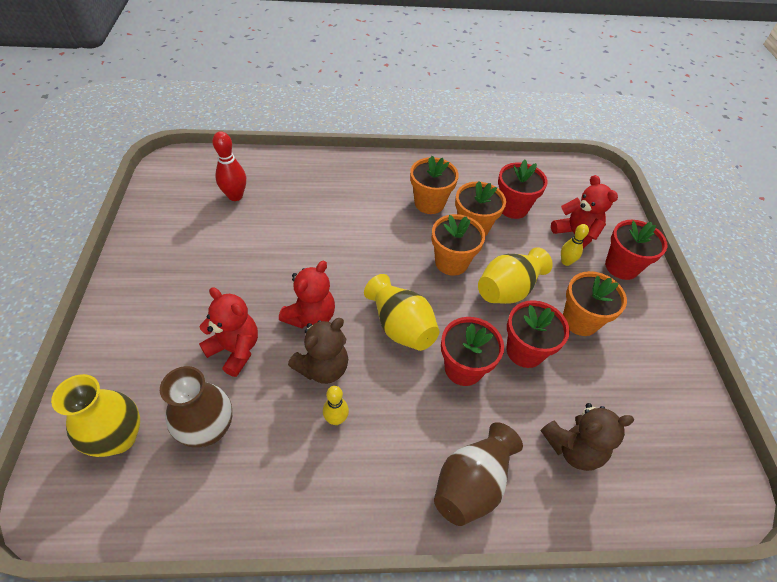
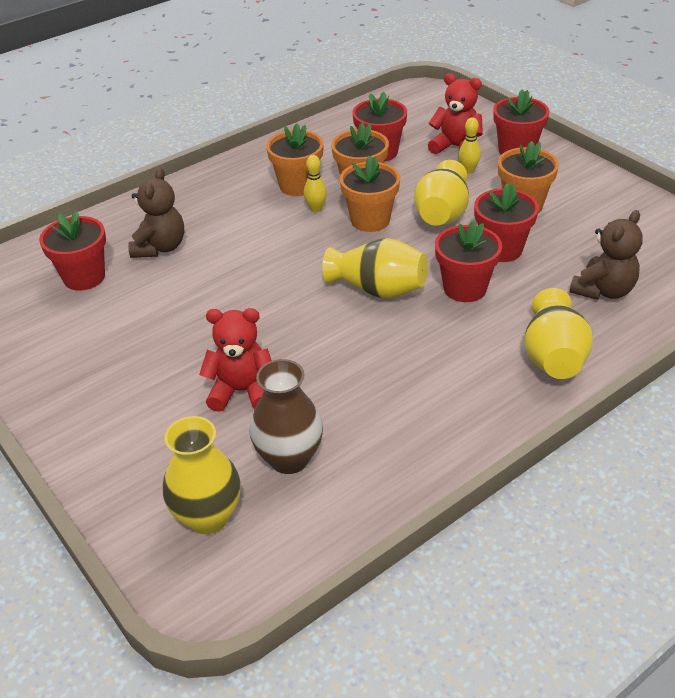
camera: 30 degrees left, 10 degrees down
red bowling pin [212,131,246,201] -> red flower pot [39,210,106,291]
red teddy bear [279,261,335,328] -> none
brown teddy bear [288,318,348,384] -> brown teddy bear moved to [128,168,184,258]
yellow bowling pin [323,386,349,425] -> yellow bowling pin moved to [304,155,327,212]
brown vase [434,422,523,526] -> yellow vase [525,288,593,379]

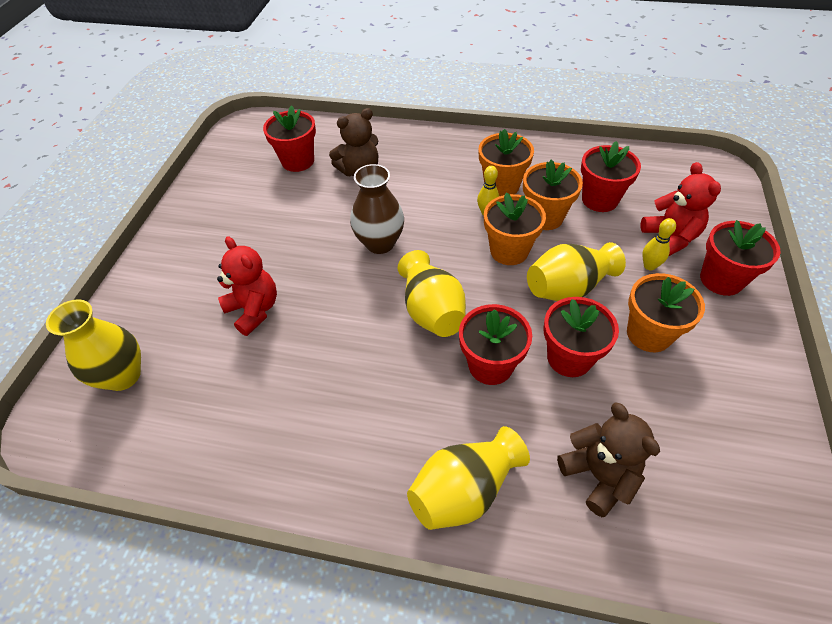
camera: 50 degrees right, 10 degrees up
brown vase [249,359,323,474] -> brown vase moved to [350,164,404,254]
brown teddy bear [570,210,643,300] -> brown teddy bear turned 120 degrees counterclockwise [557,402,660,517]

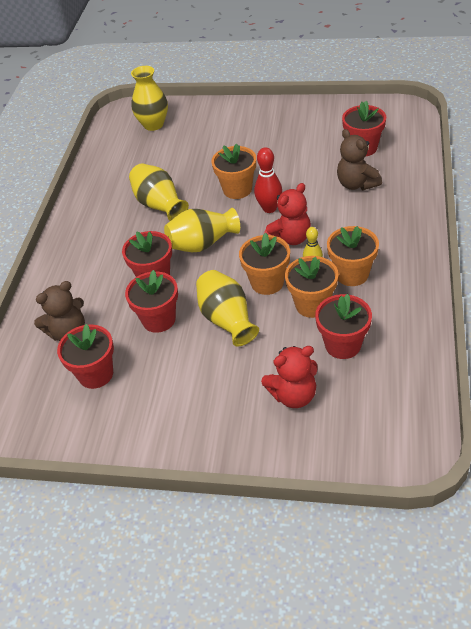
camera: 90 degrees right, 5 degrees down
red teddy bear [217,236,277,336] -> red teddy bear moved to [264,183,311,245]
brown vase [350,164,404,254] -> red bowling pin [254,147,282,213]
yellow vase [407,426,530,530] -> yellow vase moved to [129,163,189,221]
orange flower pot [627,273,705,352] -> orange flower pot moved to [212,144,256,199]
yellow bowling pin [642,218,676,271] -> none
red flower pot [700,220,781,296] -> red flower pot moved to [57,324,114,389]

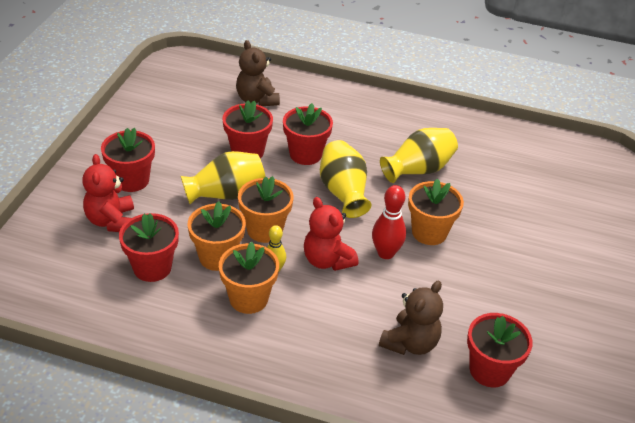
camera: 90 degrees right, 5 degrees down
red flower pot [57,324,114,389] -> red flower pot moved to [101,128,155,192]
yellow vase [131,66,168,131] -> none
brown teddy bear [337,129,382,190] -> brown teddy bear turned 150 degrees clockwise [379,281,443,355]

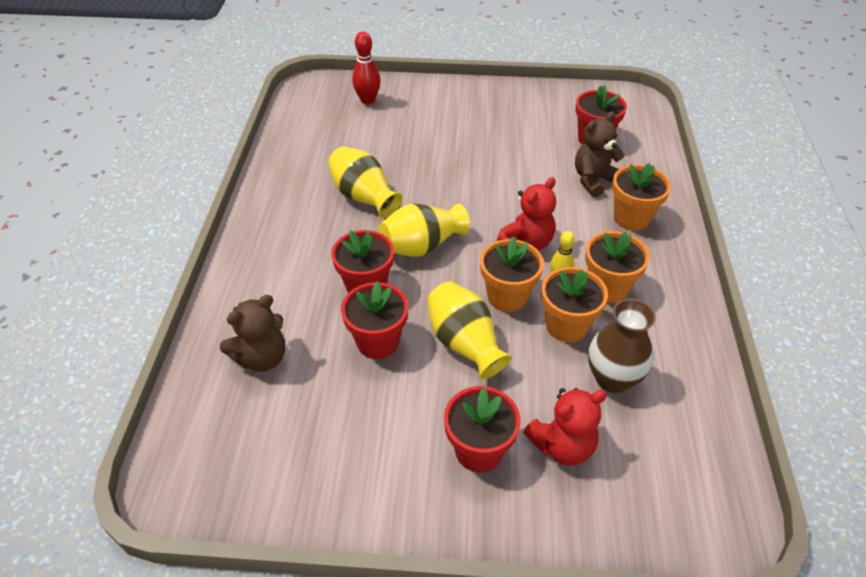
camera: 100 degrees left, 5 degrees up
red flower pot [119,213,179,282] -> brown vase [588,298,656,393]
red bowling pin [372,185,406,259] -> red bowling pin moved to [352,31,381,105]
brown teddy bear [379,281,443,355] -> brown teddy bear turned 60 degrees counterclockwise [575,111,625,197]
orange flower pot [408,178,464,245] -> orange flower pot moved to [612,163,671,231]

